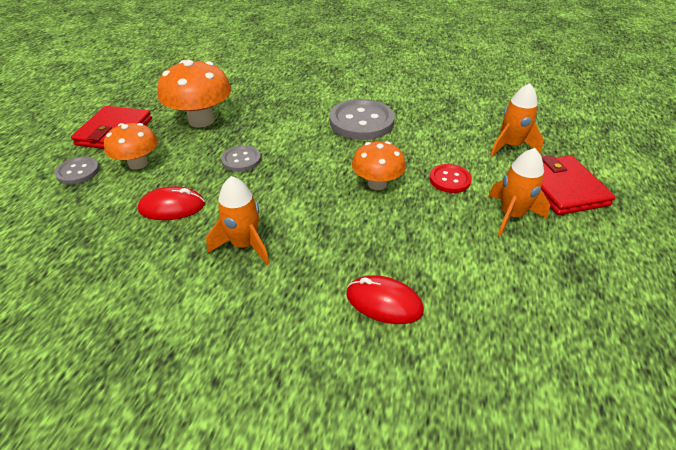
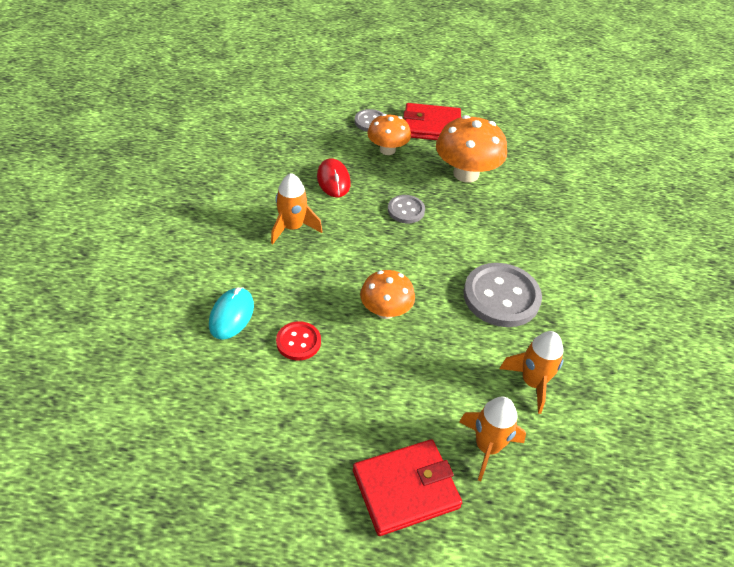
camera: 80 degrees right, 5 degrees up
red mouse [346,275,424,324] -> turquoise mouse [209,287,254,340]
red button [429,164,472,193] -> red button moved to [276,321,321,361]
orange rocket [488,148,550,236] -> orange rocket moved to [499,331,563,414]

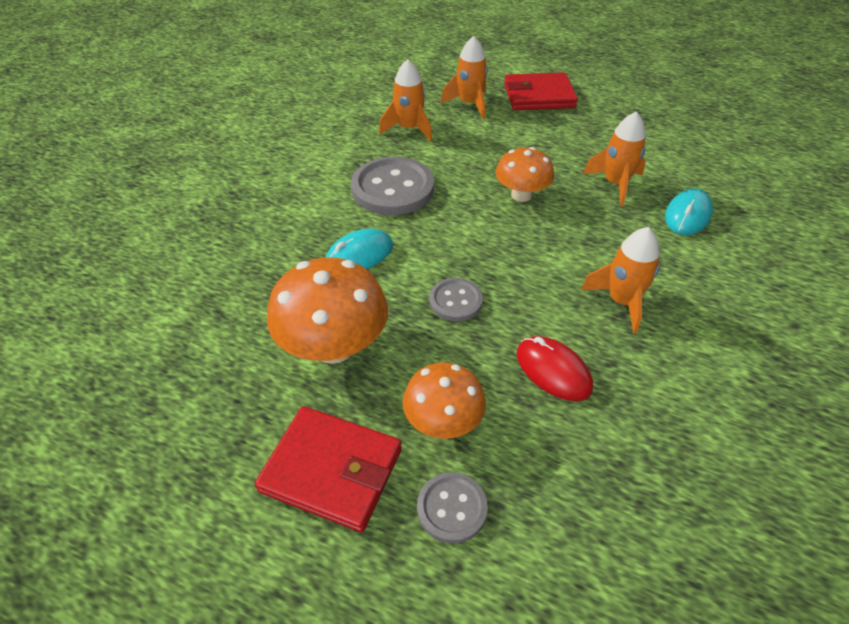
camera: 160 degrees left, 0 degrees up
red button [276,321,321,361] -> orange rocket [583,111,646,206]
red mouse [317,158,351,197] -> red mouse turned 45 degrees counterclockwise [517,336,593,401]
none -> turquoise mouse [326,228,393,269]

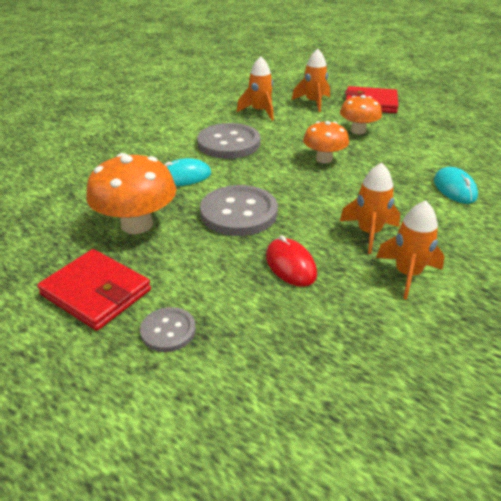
camera: 15 degrees right, 10 degrees down
orange mushroom [403,362,486,439] -> orange mushroom moved to [340,95,382,134]
grey button [429,278,483,321] -> grey button [200,185,278,236], size x1.86
orange rocket [583,111,646,206] -> orange rocket moved to [376,201,445,300]
turquoise mouse [665,188,713,235] -> turquoise mouse turned 60 degrees counterclockwise [434,167,478,204]

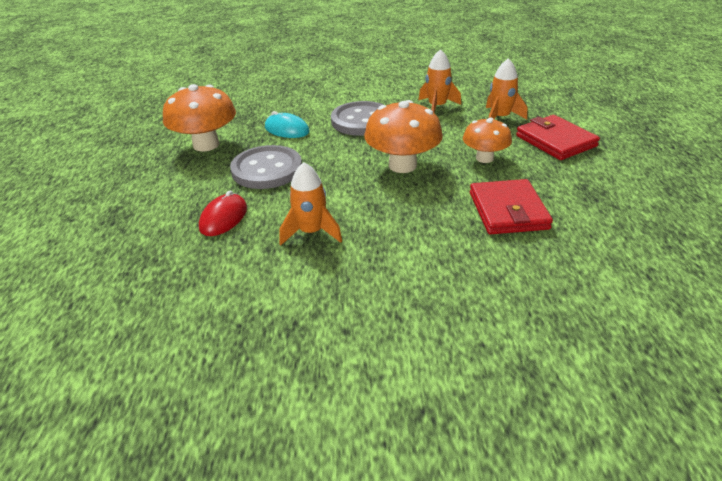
camera: 50 degrees right, 0 degrees up
red wallet [37,249,151,331] -> red wallet moved to [470,179,553,234]
grey button [140,307,196,352] -> none
orange mushroom [303,121,349,163] -> orange mushroom [364,100,443,173], size x1.57
orange rocket [376,201,445,300] -> none
turquoise mouse [434,167,478,204] -> none

